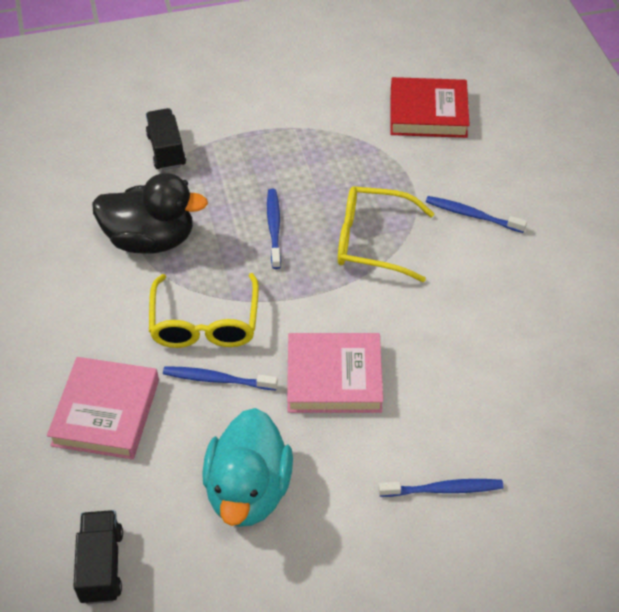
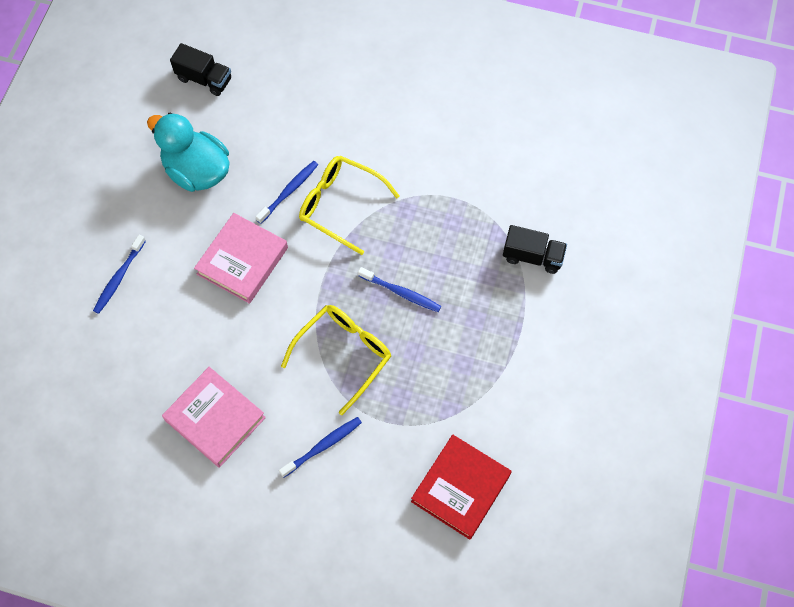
camera: 120 degrees right, 15 degrees up
pink book [47,357,159,459] -> pink book moved to [162,367,266,468]
black duck [92,173,208,253] -> none

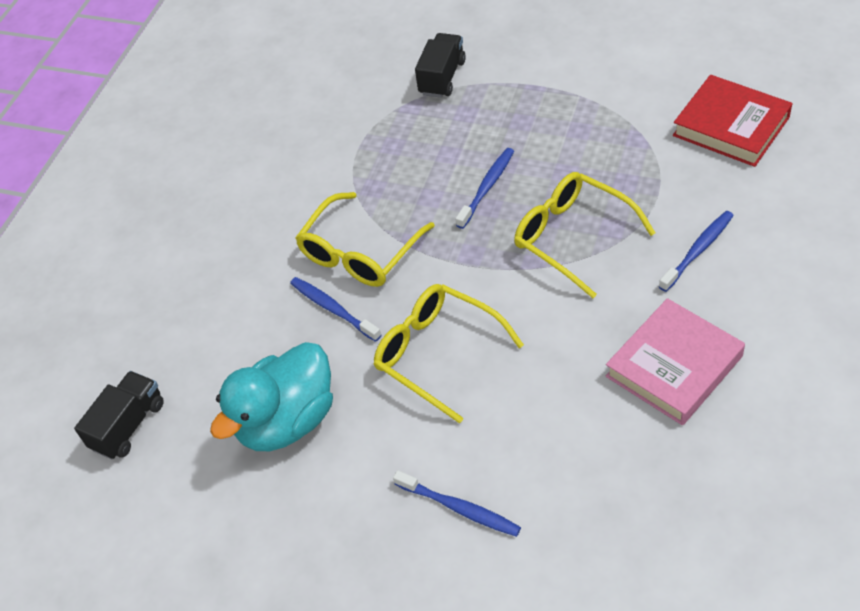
camera: 80 degrees left, 15 degrees down
pink book [194,213,288,304] -> yellow glasses [374,284,524,424]
blue toothbrush [279,417,362,478] -> blue toothbrush turned 75 degrees clockwise [659,211,734,292]

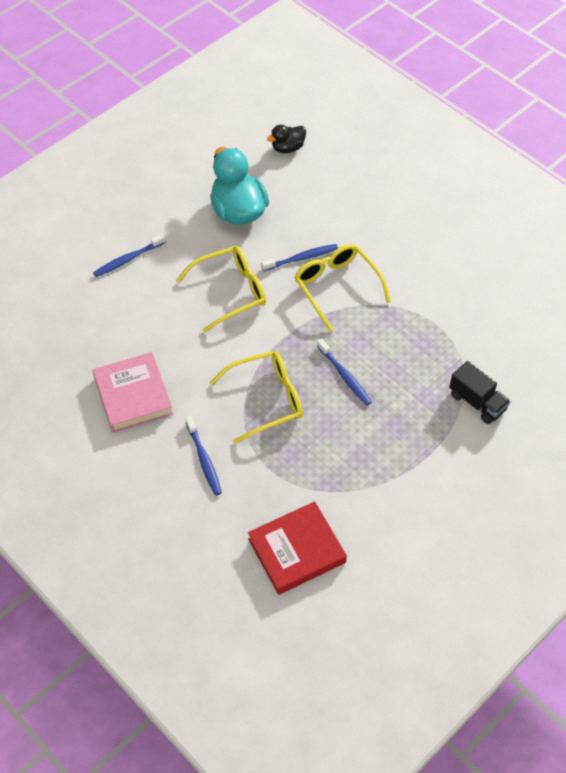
camera: 110 degrees right, 5 degrees up
black truck [74,371,164,460] -> black duck [267,125,306,153]

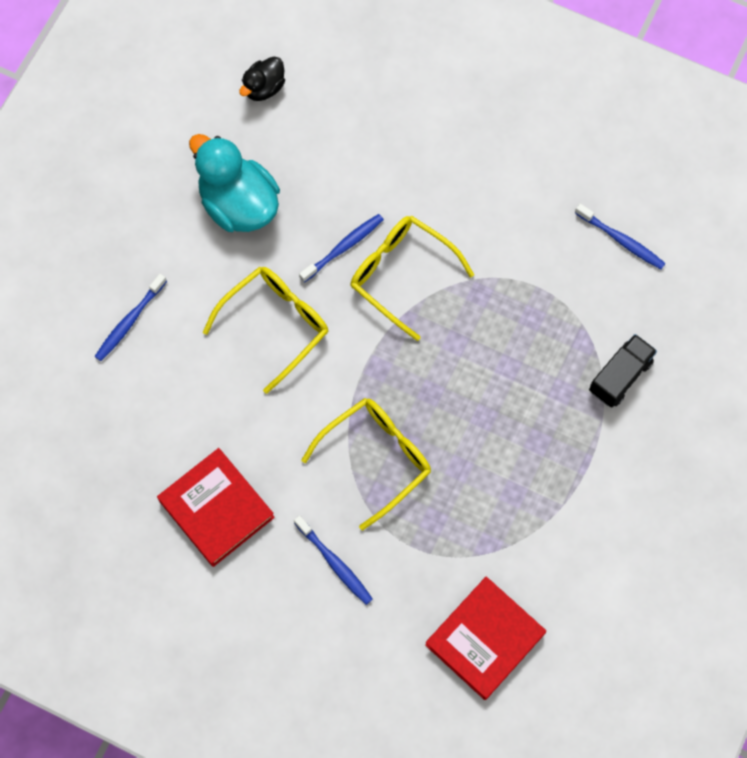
camera: 20 degrees left, 15 degrees up
pink book [92,352,173,433] -> red book [157,448,275,567]
blue toothbrush [317,339,372,406] -> blue toothbrush moved to [575,204,666,269]
black truck [449,361,511,424] -> black truck turned 75 degrees counterclockwise [589,334,657,408]

